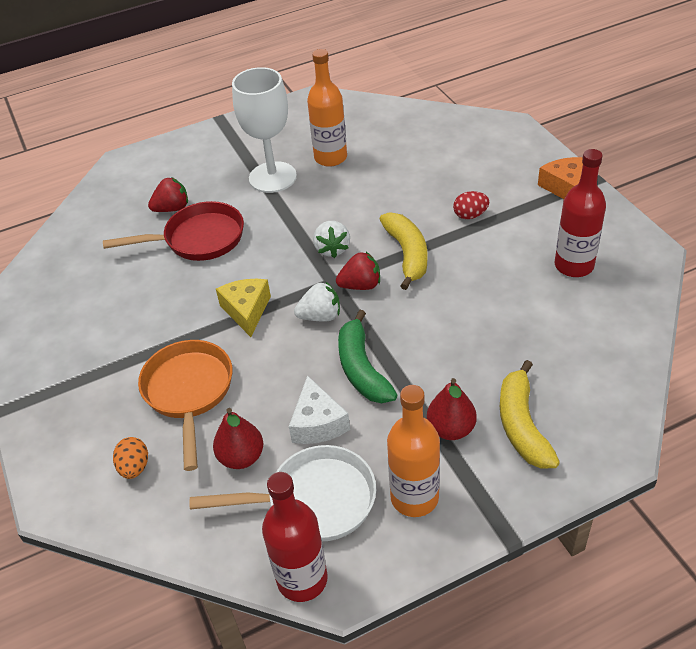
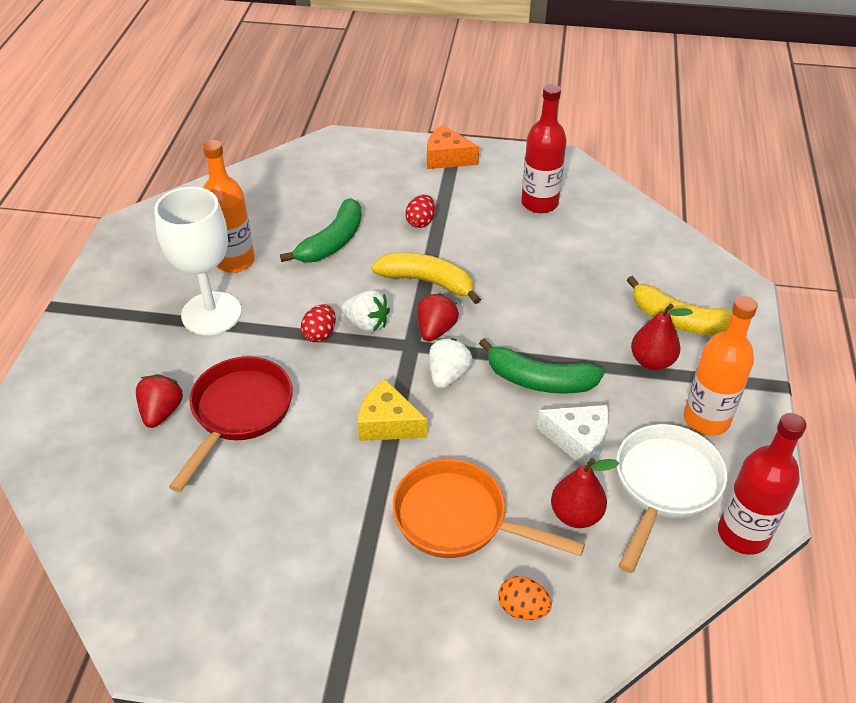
camera: 60 degrees left, 0 degrees up
none -> green banana [280,198,362,262]
none -> red egg [301,304,336,342]

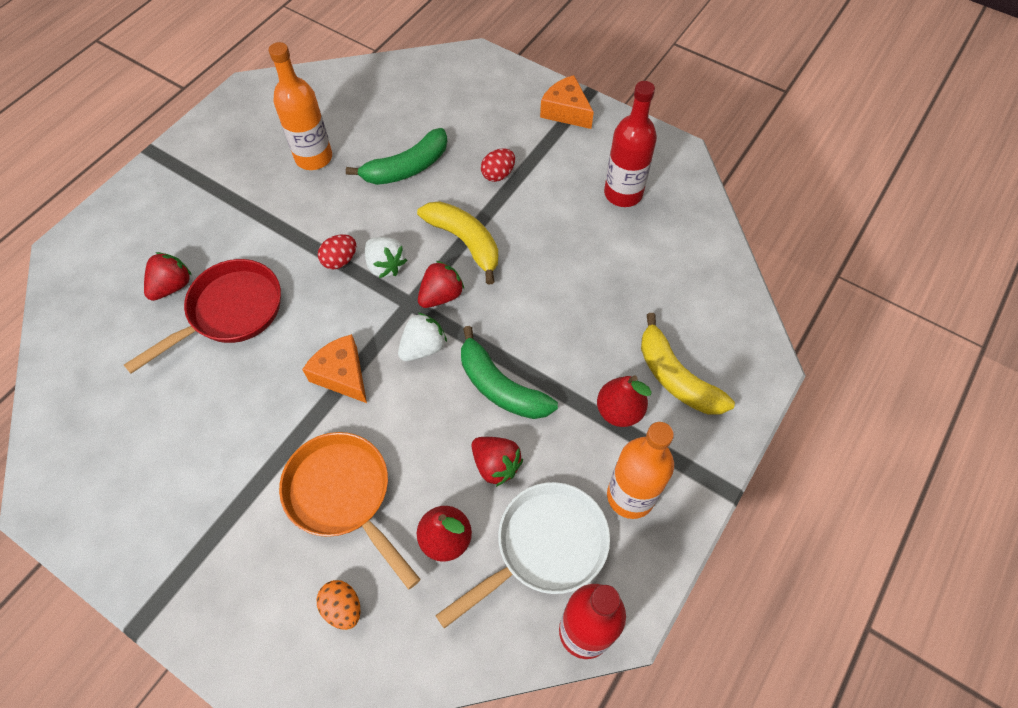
camera: 25 degrees right, 15 degrees up
white goblet [154,187,242,335] -> none
yellow cheese [358,379,427,441] -> orange cheese [302,334,367,403]
white cheese [537,405,609,466] -> red strawberry [471,437,523,487]

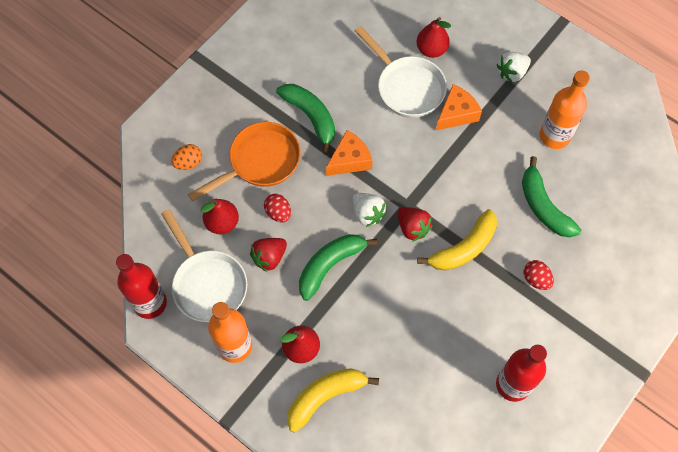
camera: 95 degrees right, 5 degrees up
red pan [124,259,281,374] -> white pan [355,26,447,118]
red strawberry [144,252,191,301] -> red pear [416,17,451,58]
red egg [318,234,356,269] -> red egg moved to [264,194,291,223]
white strawberry [365,237,407,278] -> white strawberry moved to [497,52,531,83]
orange cheese [540,75,594,129] -> orange cheese moved to [436,84,482,130]
none -> green banana [276,84,335,154]

